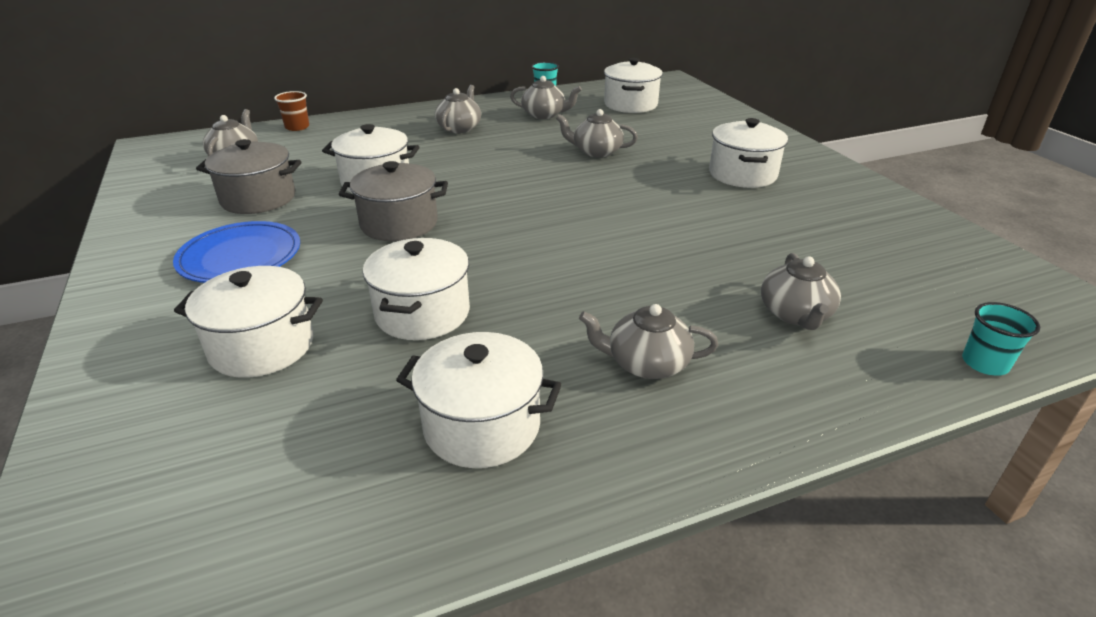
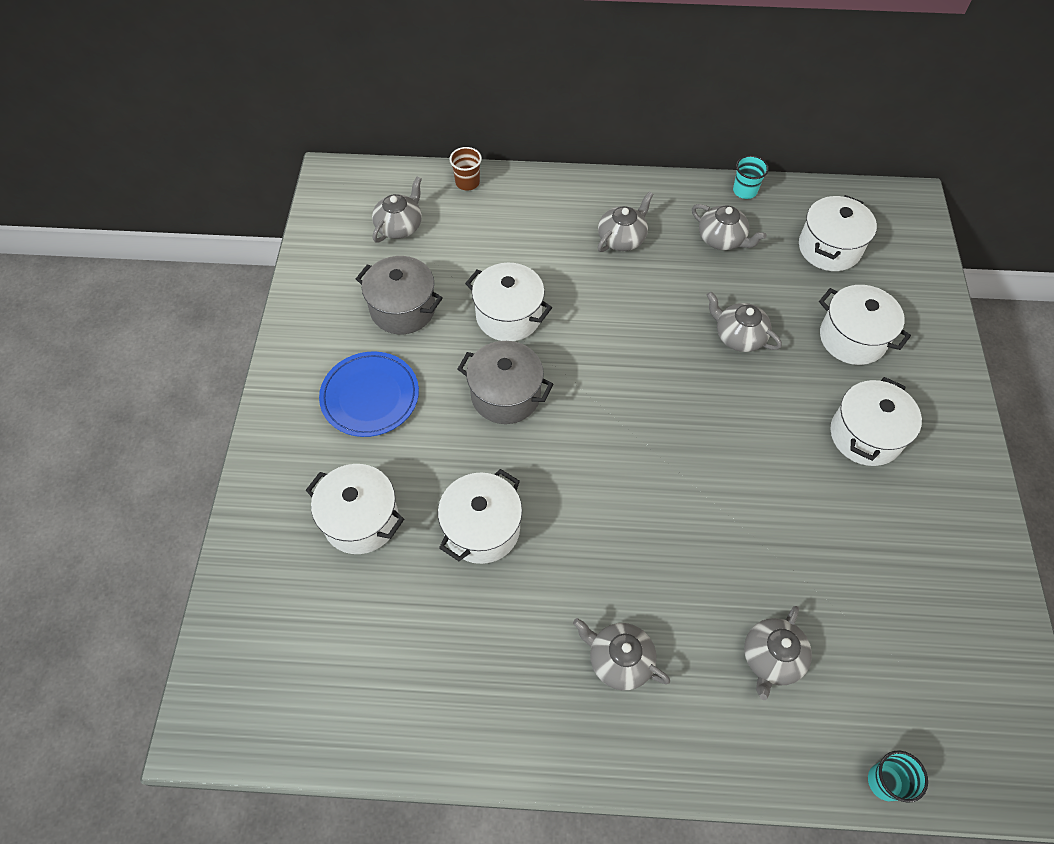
camera: 25 degrees right, 25 degrees up
white pot [396,332,562,468] -> white pot moved to [819,285,911,365]

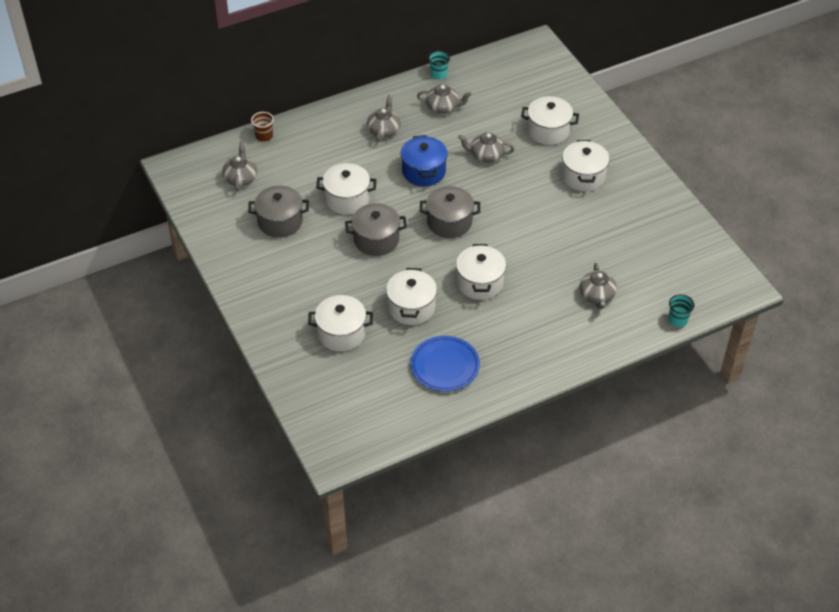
camera: 30 degrees left, 10 degrees down
blue plate [319,351,419,437] -> blue plate moved to [410,336,480,392]
grey teapot [573,618,670,690] -> none
white pot [799,195,877,271] -> white pot moved to [456,244,506,300]
none -> blue pot [401,135,448,187]
none -> grey pot [420,186,480,238]

